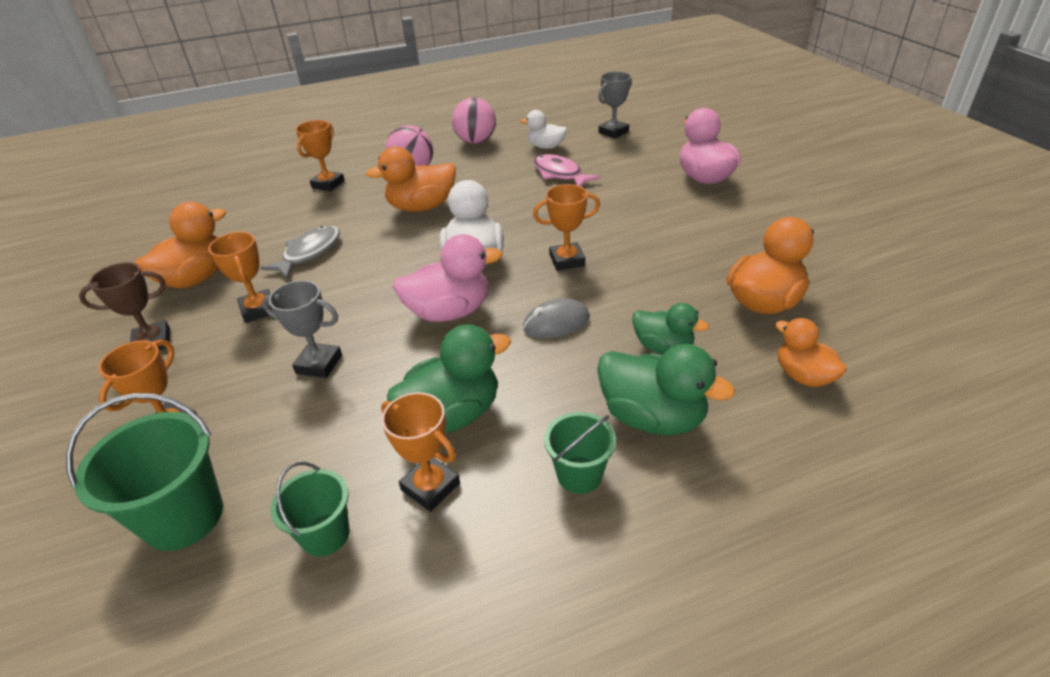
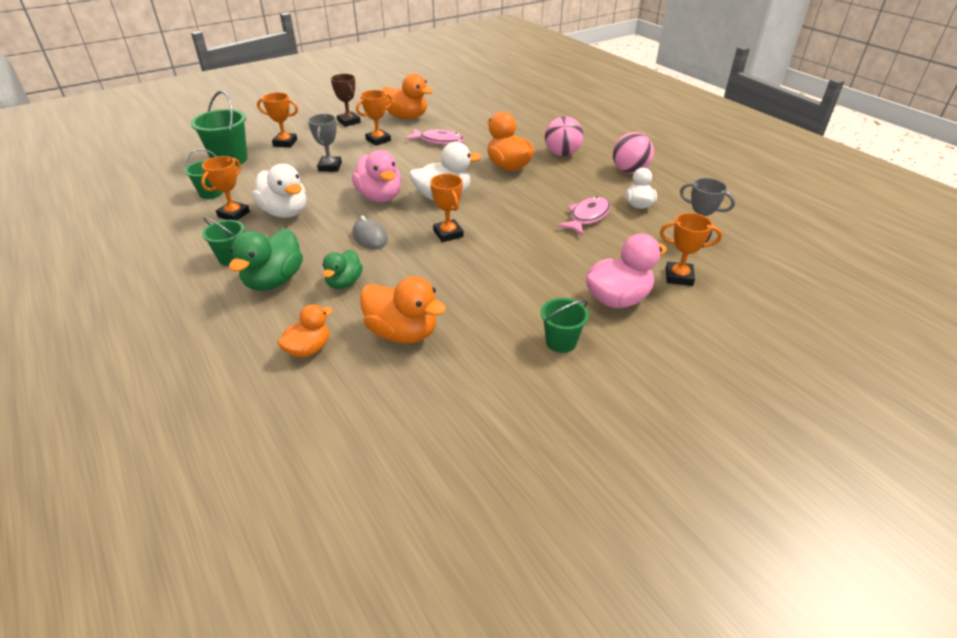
camera: 75 degrees right, 0 degrees up
grey fish [260,226,340,279] -> pink fish [405,129,464,145]
orange trophy [295,120,345,191] -> orange trophy moved to [660,213,722,286]
green duck [387,324,511,433] -> white duck [252,164,306,218]
none -> green bucket [541,298,589,353]

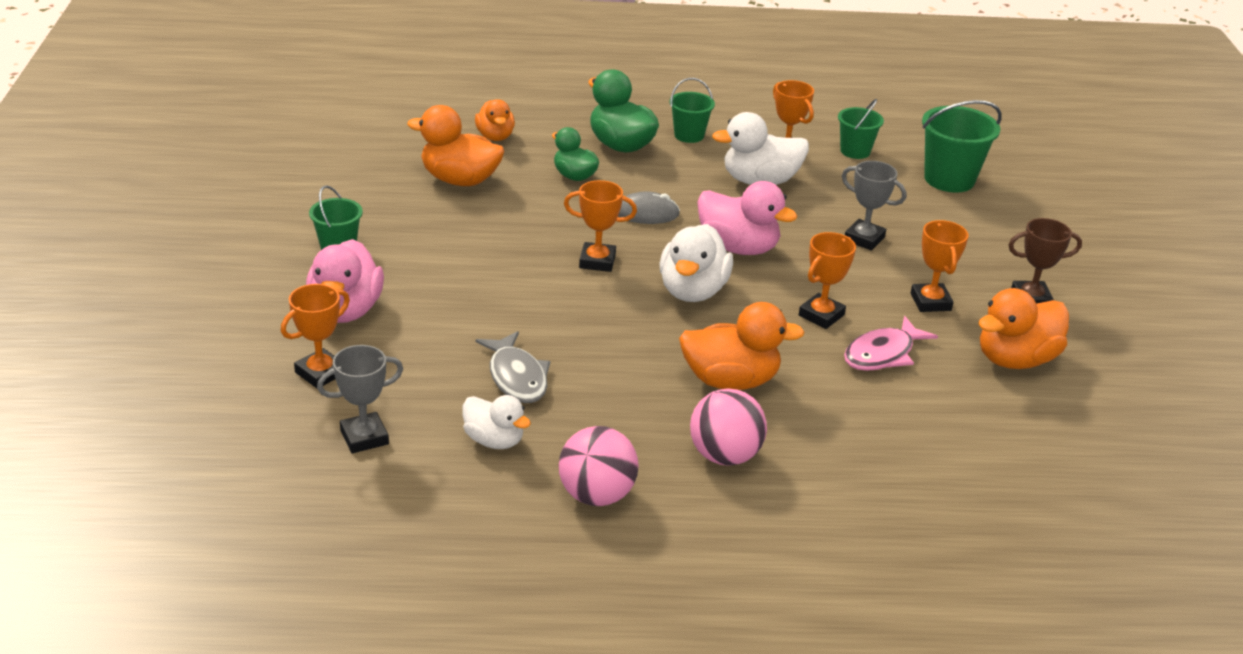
camera: 120 degrees right, 5 degrees down
orange trophy [257,92,298,148] -> orange trophy moved to [799,232,856,329]
pink duck [352,150,401,202] -> pink duck turned 150 degrees counterclockwise [697,181,797,255]
orange duck [360,276,446,343] -> orange duck turned 45 degrees clockwise [407,105,505,186]
pink fish [557,197,610,236] -> grey fish [476,331,550,403]

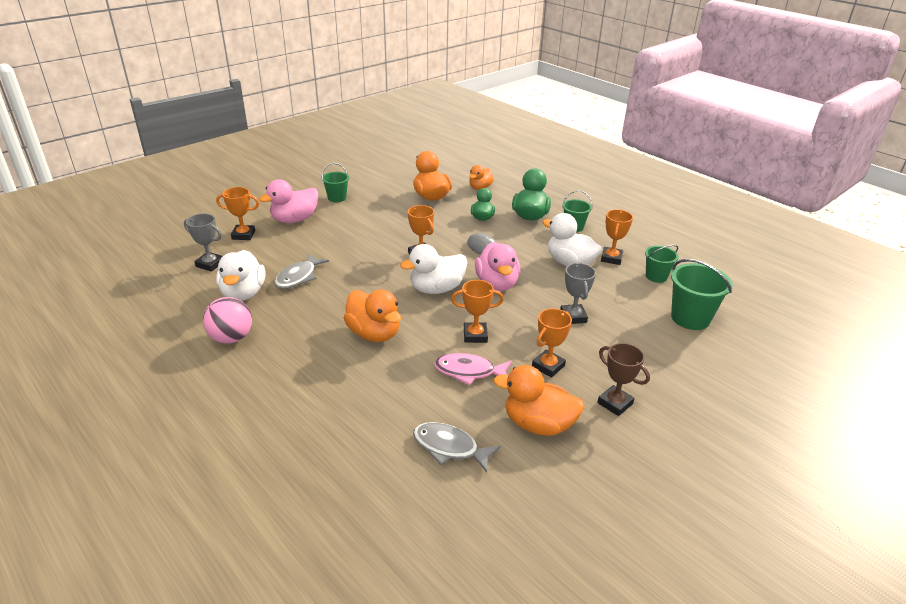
camera: 50 degrees right, 0 degrees up
white duck [462,395,531,449] -> white duck [216,250,265,301], size x1.59
pink ball [690,388,767,466] -> none
none -> grey fish [413,422,501,473]

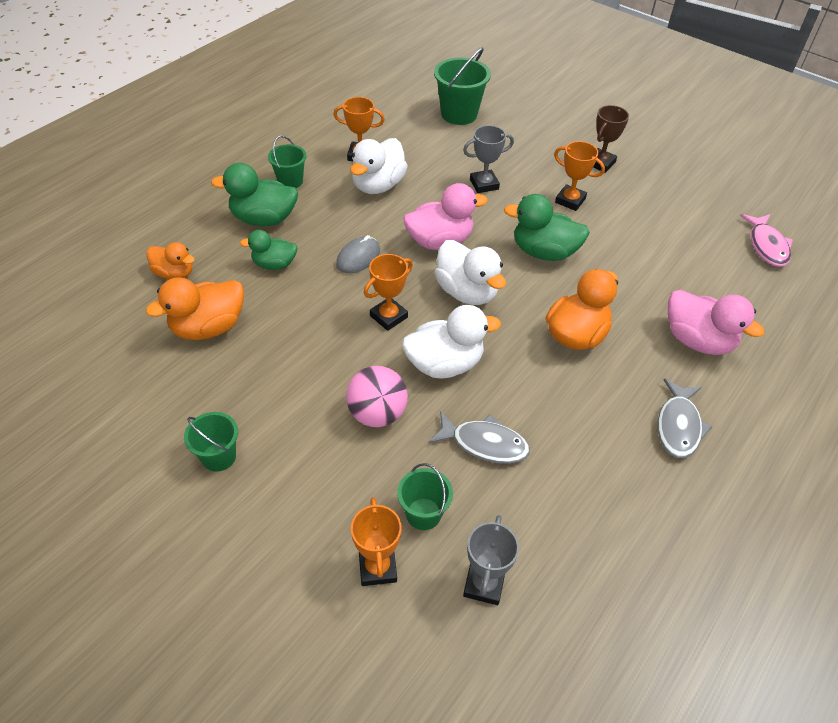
camera: 100 degrees left, 15 degrees up
pink ball [203,297,252,344] -> pink ball moved to [346,366,408,427]
white duck [216,250,265,301] -> white duck moved to [402,305,501,379]
pink duck [259,179,318,223] -> pink duck moved to [668,290,764,355]
grey fish [413,422,501,473] -> grey fish moved to [657,378,712,458]
pink fish [434,353,512,385] -> pink fish moved to [740,214,793,267]
orange trophy [451,280,504,343] -> green duck [504,194,590,261]
orange duck [493,365,584,436] -> none
green bucket [645,245,679,283] -> green bucket moved to [397,463,453,530]

